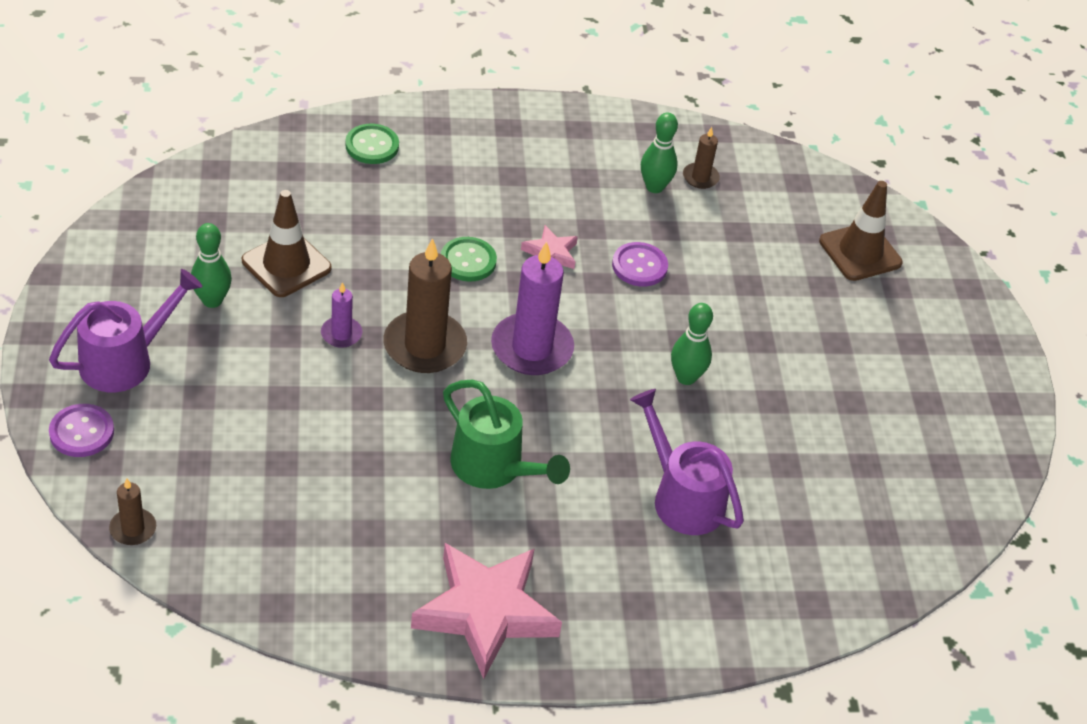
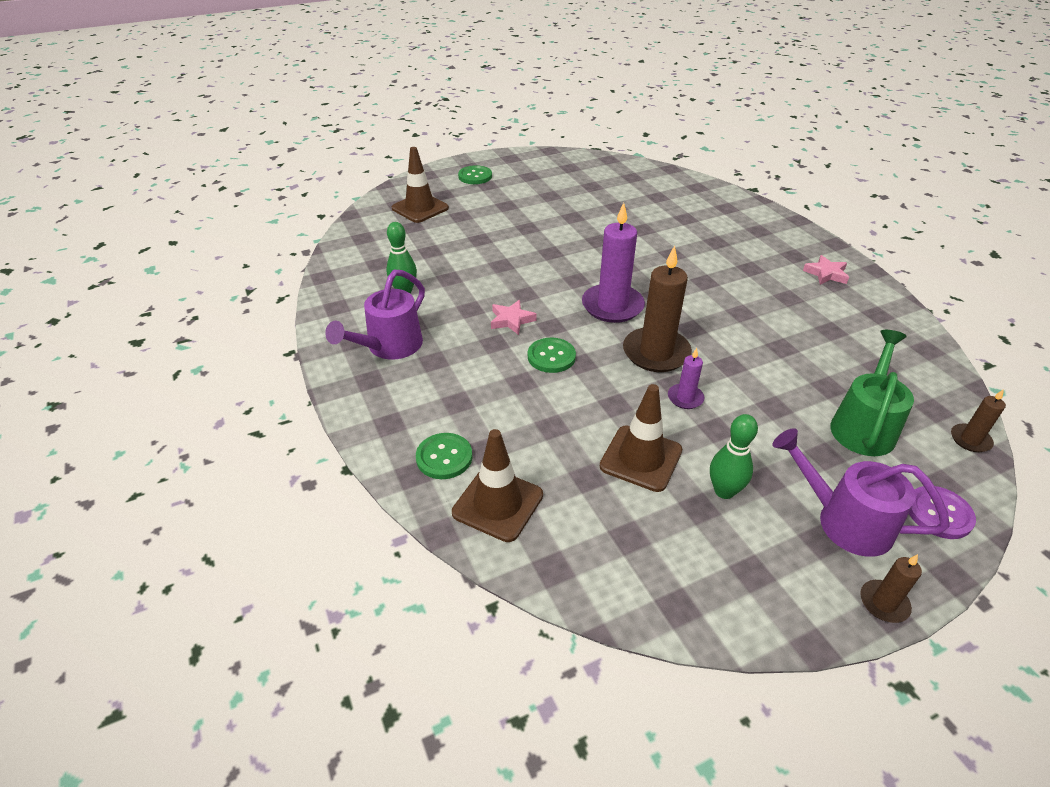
camera: 105 degrees left, 5 degrees down
pink star [411,543,562,679] -> pink star [803,255,849,285], size x0.47
green watering can [443,380,570,489] -> green watering can moved to [830,330,914,456]
purple button [612,242,668,286] -> none
purple watering can [630,389,744,535] -> purple watering can moved to [325,270,425,359]
green bowling pin [671,303,713,385] -> none
brown candle [683,127,720,189] -> brown candle moved to [860,554,922,623]
none -> brown traffic cone [452,429,543,542]
none -> green button [458,165,492,184]

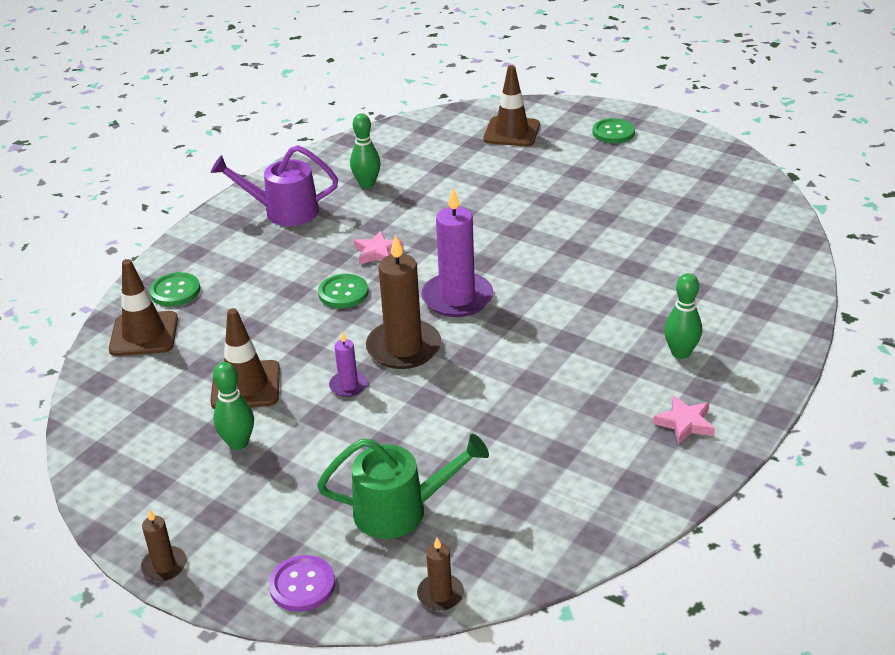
camera: 60 degrees right, 5 degrees down
purple watering can [772,428,950,557] -> none
none -> green bowling pin [664,273,702,359]

